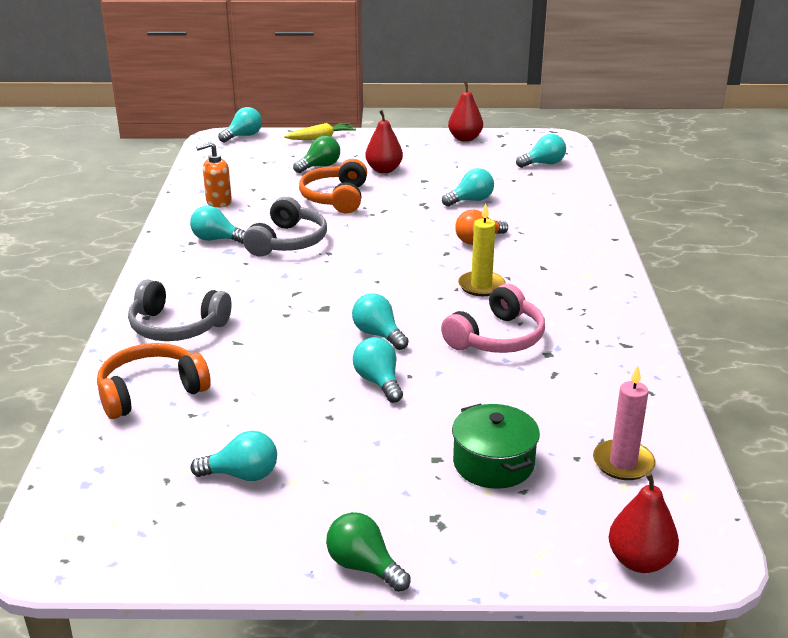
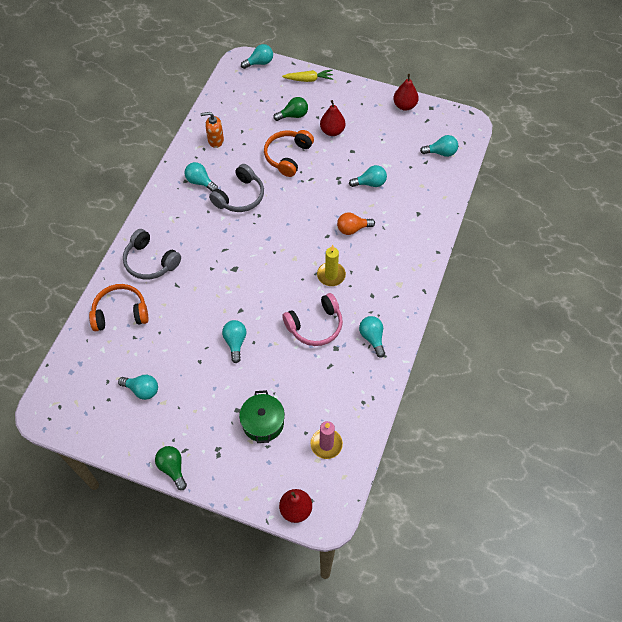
camera: 20 degrees right, 30 degrees up
turquoise light bulb [352,293,409,350] -> turquoise light bulb moved to [359,316,385,358]

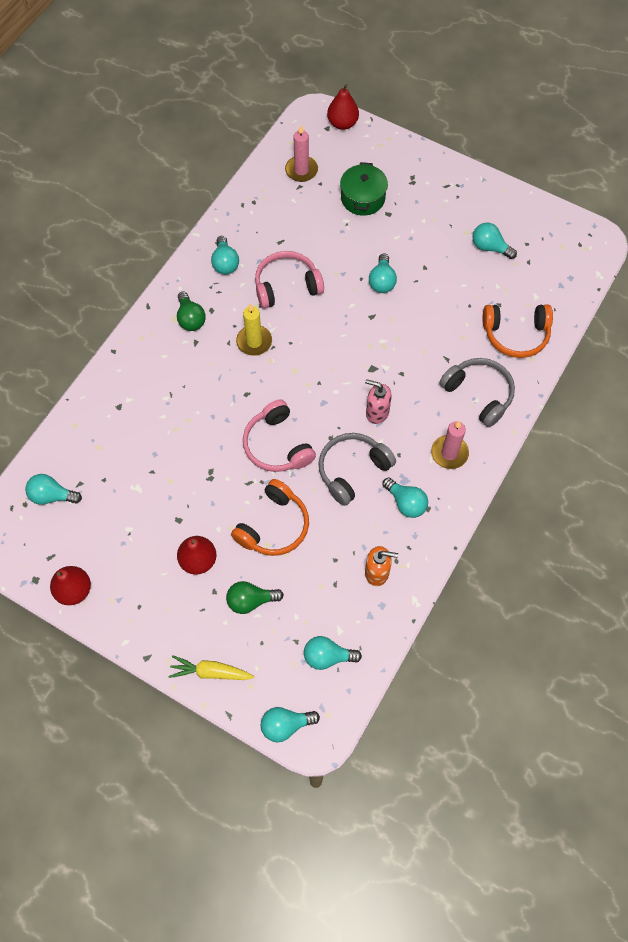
camera: 170 degrees left, 5 degrees up
green light bulb [155,446,187,490] -> green light bulb moved to [177,291,206,331]
orange light bulb [337,212,375,235] -> none
turquoise light bulb [349,165,387,187] -> turquoise light bulb moved to [304,636,362,670]
none -> pink headphones [243,399,316,472]
none -> pink soap dispenser [365,379,392,424]
none -> pink candle [431,421,469,469]

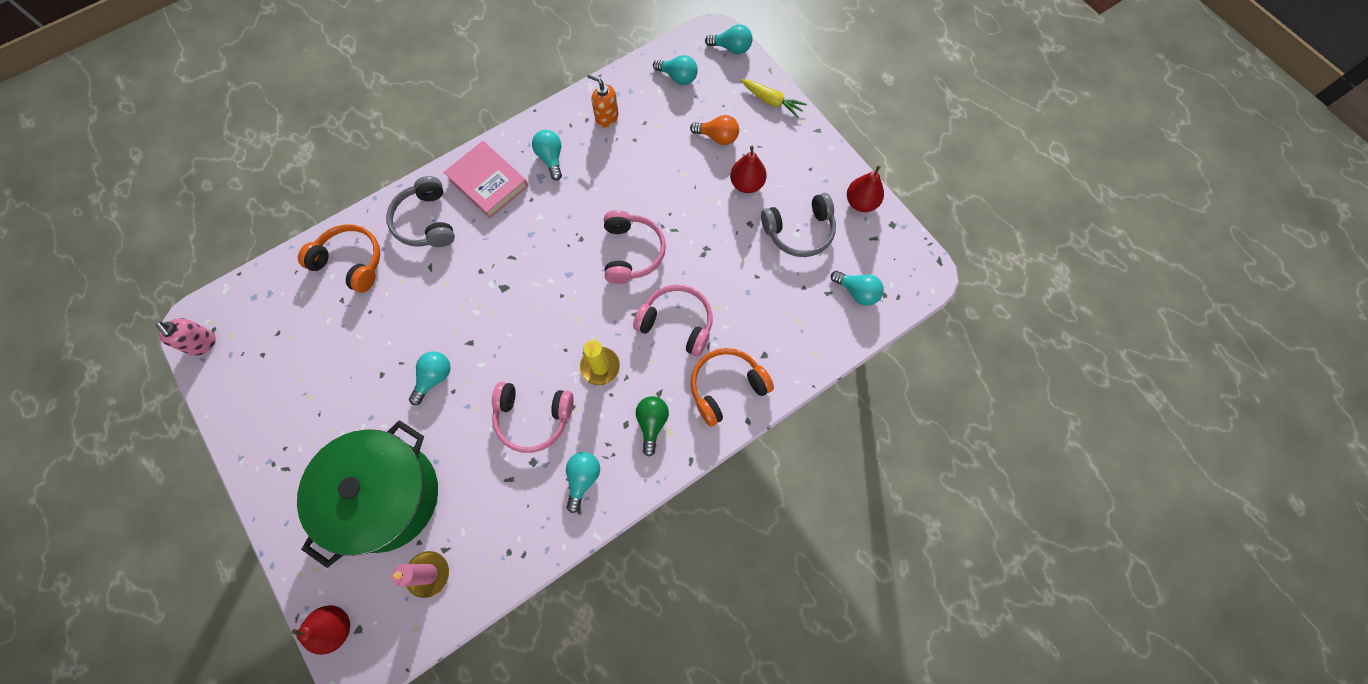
camera: 155 degrees left, 5 degrees up
green light bulb [226,581,284,614] -> orange light bulb [690,115,739,145]
orange headphones [231,479,309,556] -> orange headphones moved to [691,348,774,427]
grey headphones [318,433,396,506] -> grey headphones moved to [761,193,836,257]
green pot [340,162,388,216] -> green pot [297,420,438,568], size x1.92
pink soap dispenser [365,379,392,424] -> pink soap dispenser moved to [155,318,216,356]
pink candle [431,421,469,469] -> pink book [444,141,528,218]
turquoise light bulb [472,223,517,259] -> none
none -> pink headphones [633,284,713,357]

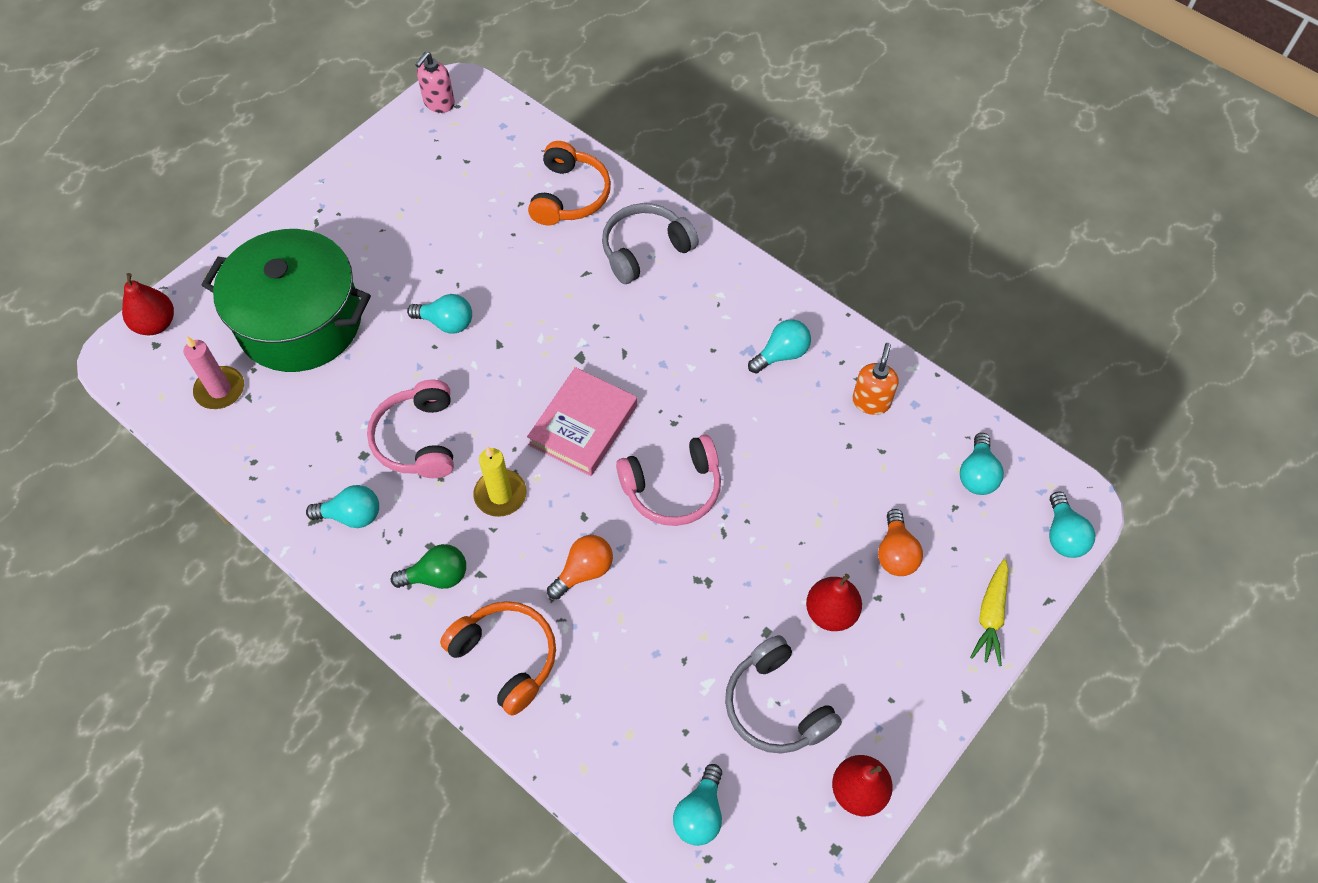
camera: 75 degrees right, 10 degrees down
pink book [444,141,528,218] -> pink book moved to [527,367,637,476]
pink headphones [633,284,713,357] -> orange light bulb [547,535,613,600]

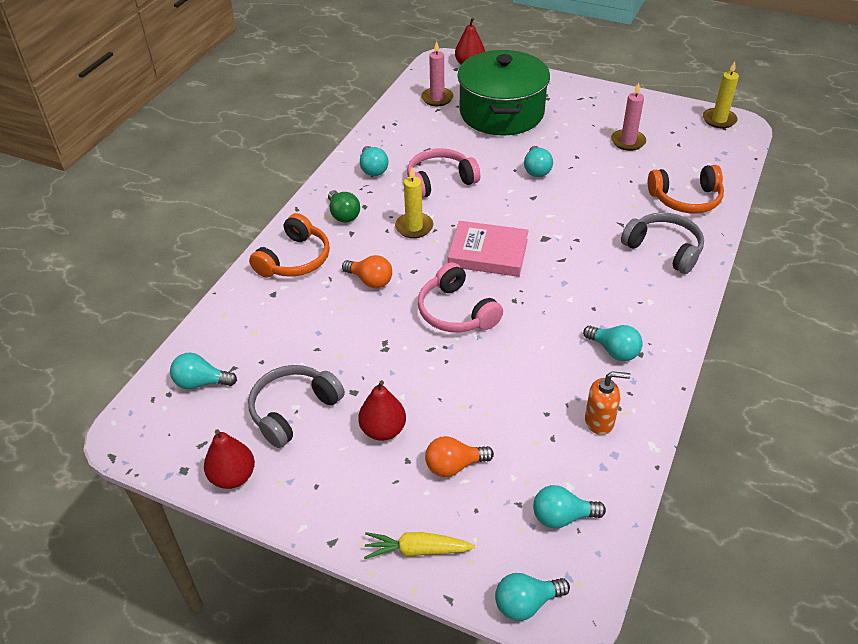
camera: 75 degrees right, 15 degrees down
pink soap dispenser [415,52,455,113] -> yellow candle [703,61,739,128]
none -> pink candle [611,83,646,151]

